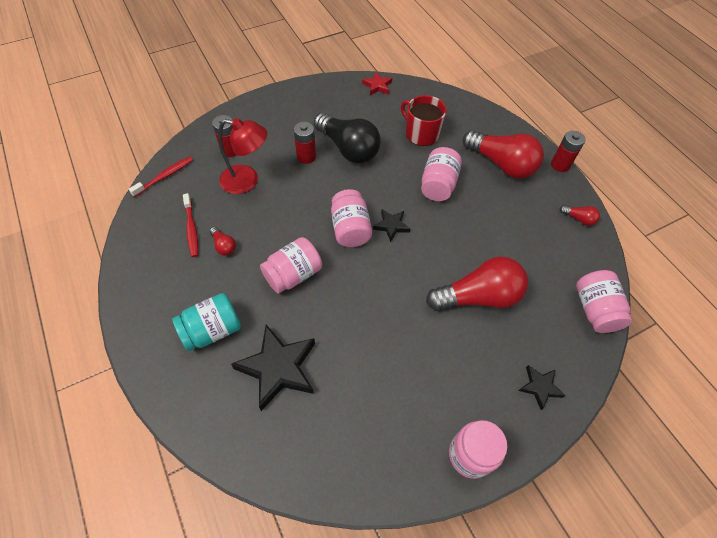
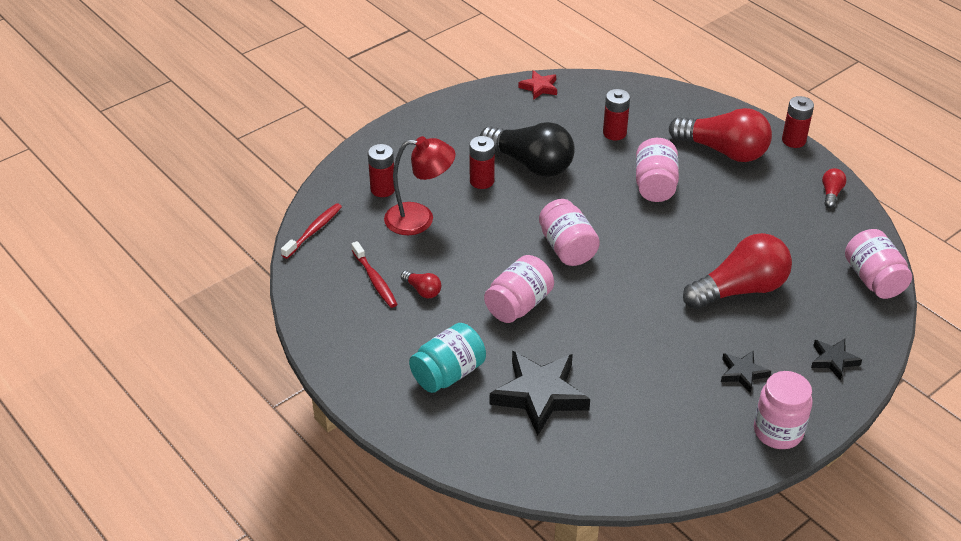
camera: 10 degrees left, 15 degrees down
black star [373,209,410,242] -> black star moved to [721,351,771,393]
red mug [401,95,447,146] -> red battery [603,89,630,140]
red light bulb [560,205,600,226] -> red light bulb turned 90 degrees counterclockwise [822,168,846,208]

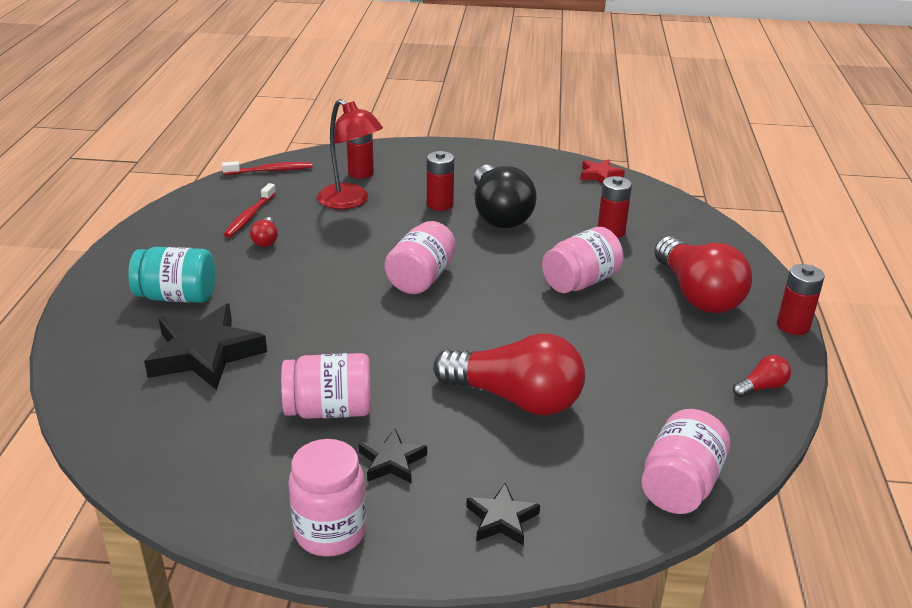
camera: 45 degrees right, 10 degrees down
pink jar [484,255,554,323] -> pink jar moved to [281,353,371,419]

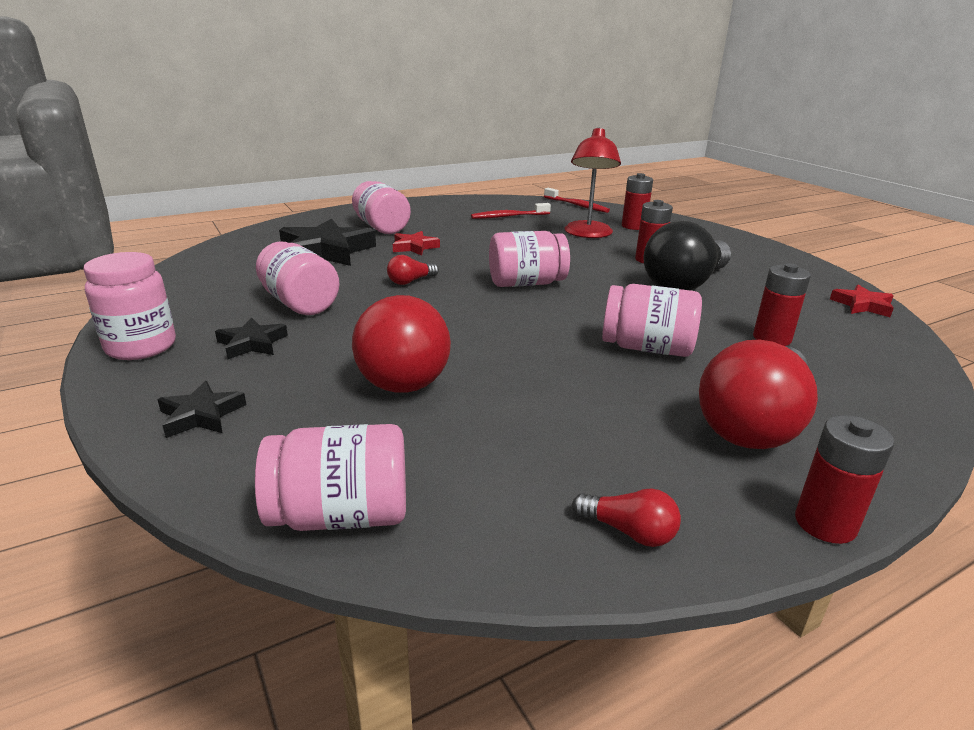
camera: 55 degrees right, 5 degrees down
turquoise jar [128,247,215,303] -> pink jar [352,181,411,234]
red light bulb [250,217,278,247] -> red light bulb moved to [387,255,439,285]
none -> red star [393,231,440,255]

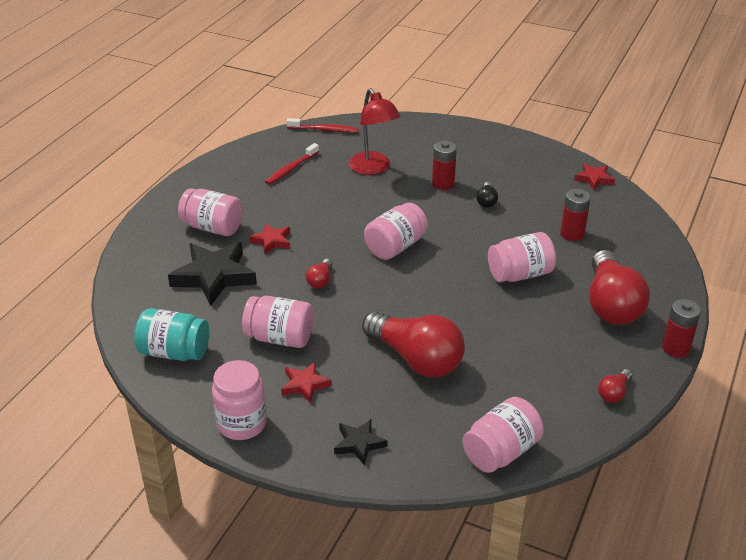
camera: 35 degrees left, 10 degrees up
black star [215,317,288,359] -> red star [281,362,331,404]
red light bulb [572,488,681,547] -> red light bulb turned 135 degrees clockwise [598,369,632,403]
red battery [622,173,653,230] -> none
black light bulb [643,221,731,291] -> black light bulb [476,182,498,208], size x0.43
none -> turquoise jar [134,308,209,361]

